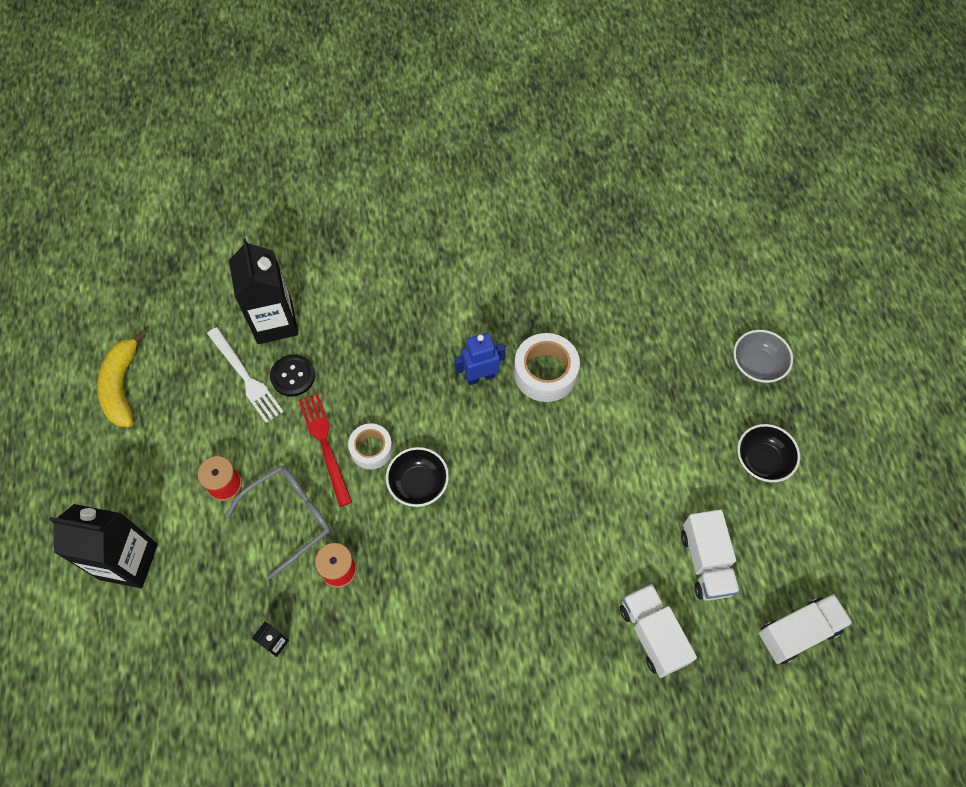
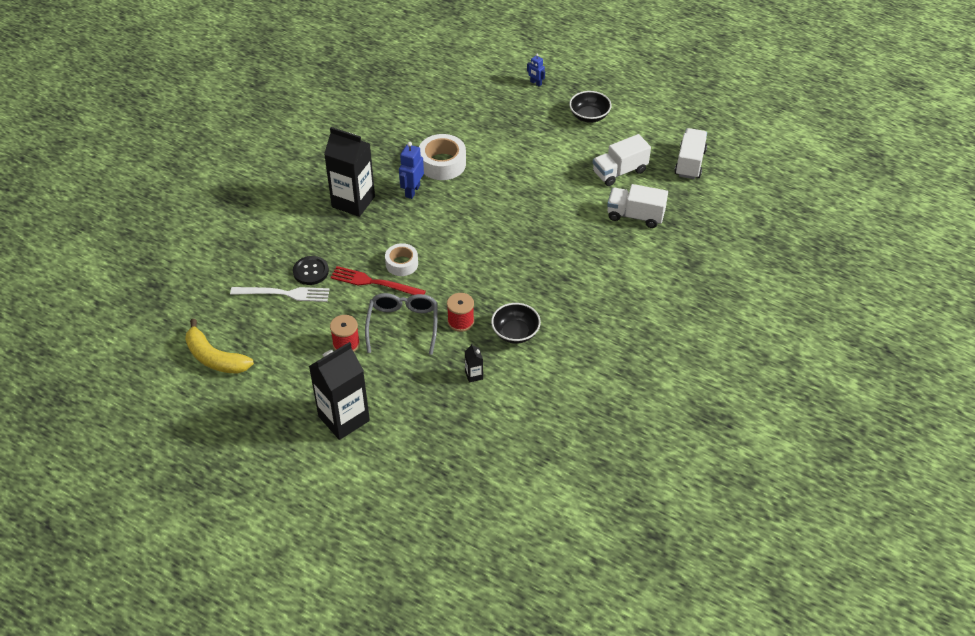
camera: 50 degrees left, 15 degrees down
black carton [229,238,298,344] -> black carton moved to [324,127,375,217]
black bowl [386,447,449,507] -> black bowl moved to [491,303,541,344]
white truck [681,510,740,601] -> white truck turned 120 degrees clockwise [593,134,651,186]
grey bowl [733,330,793,383] -> blue robot [527,54,545,87]

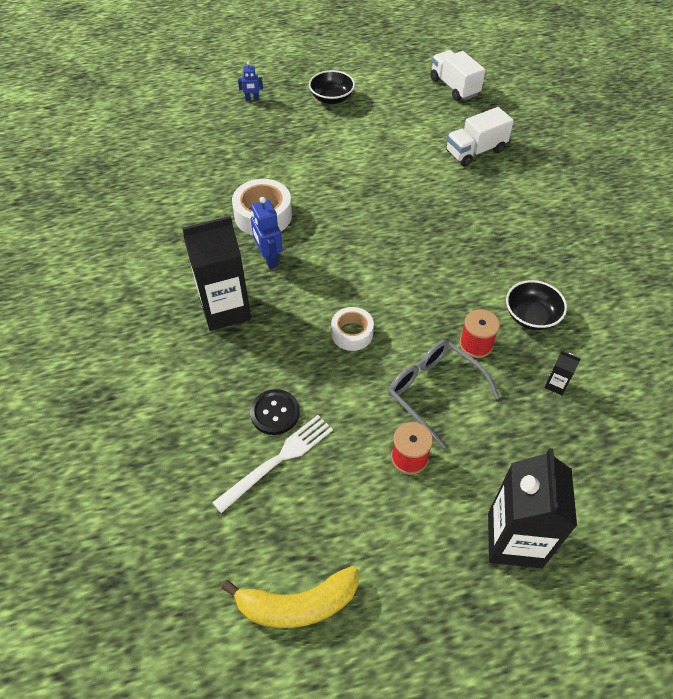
camera: 45 degrees left, 5 degrees up
red fork [330,266,426,295] -> none
white truck [593,134,651,186] -> none

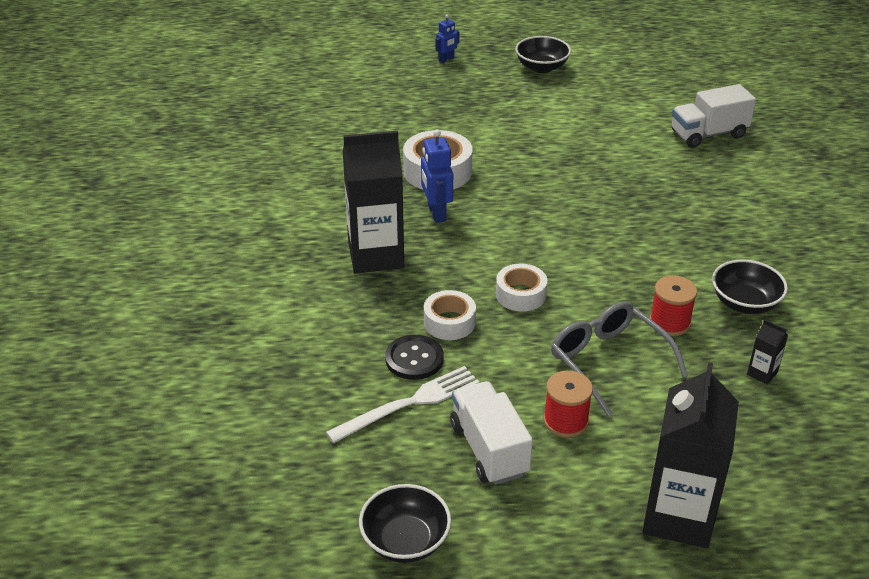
camera: 10 degrees right, 15 degrees down
yellow banana [222,566,359,628] -> black bowl [359,484,451,563]
blue robot [238,62,263,101] -> blue robot turned 45 degrees counterclockwise [436,14,459,63]
white truck [430,50,485,101] -> white truck moved to [450,381,533,485]
none -> white tape [424,290,476,340]

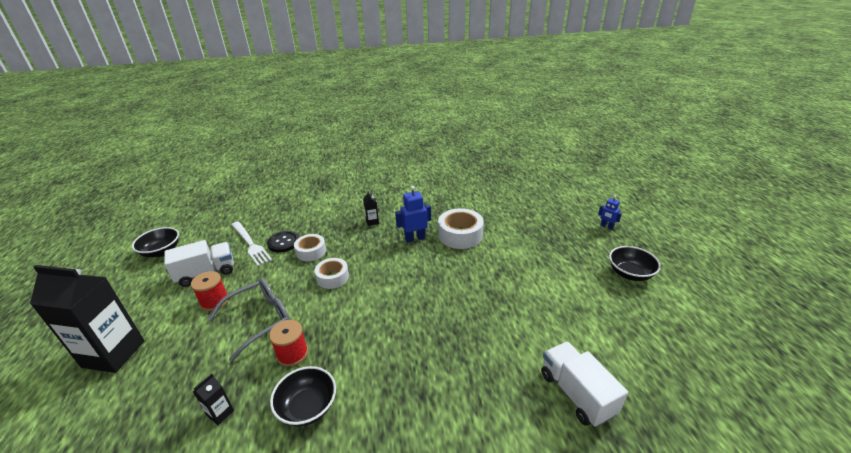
camera: 85 degrees right, 5 degrees down
black carton [343,131,404,273] -> black carton [363,191,379,226], size x0.41

